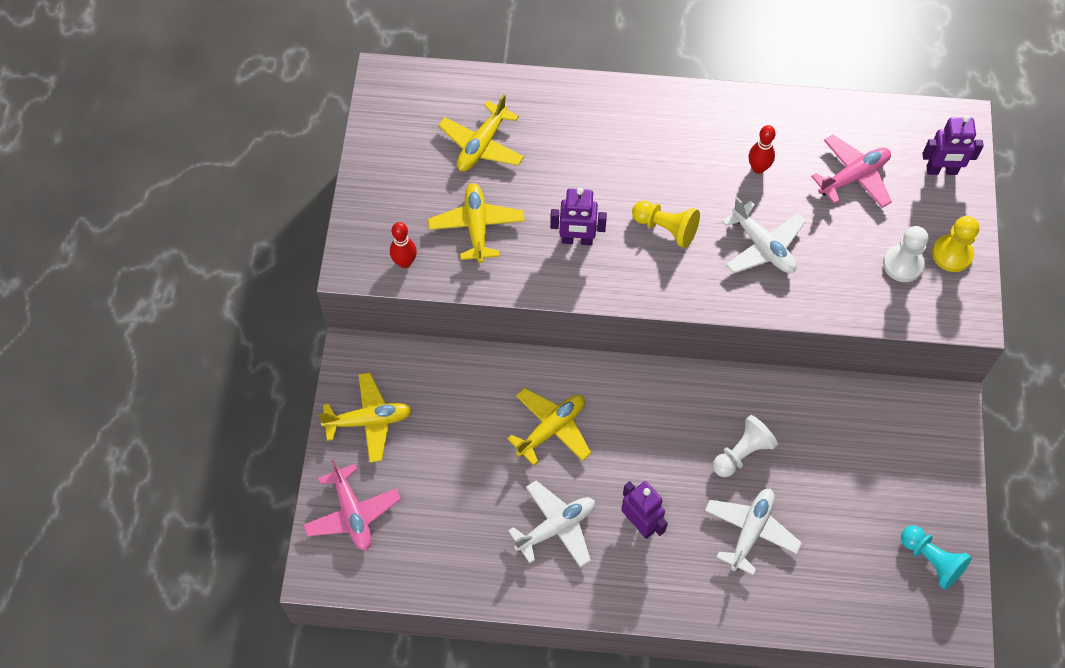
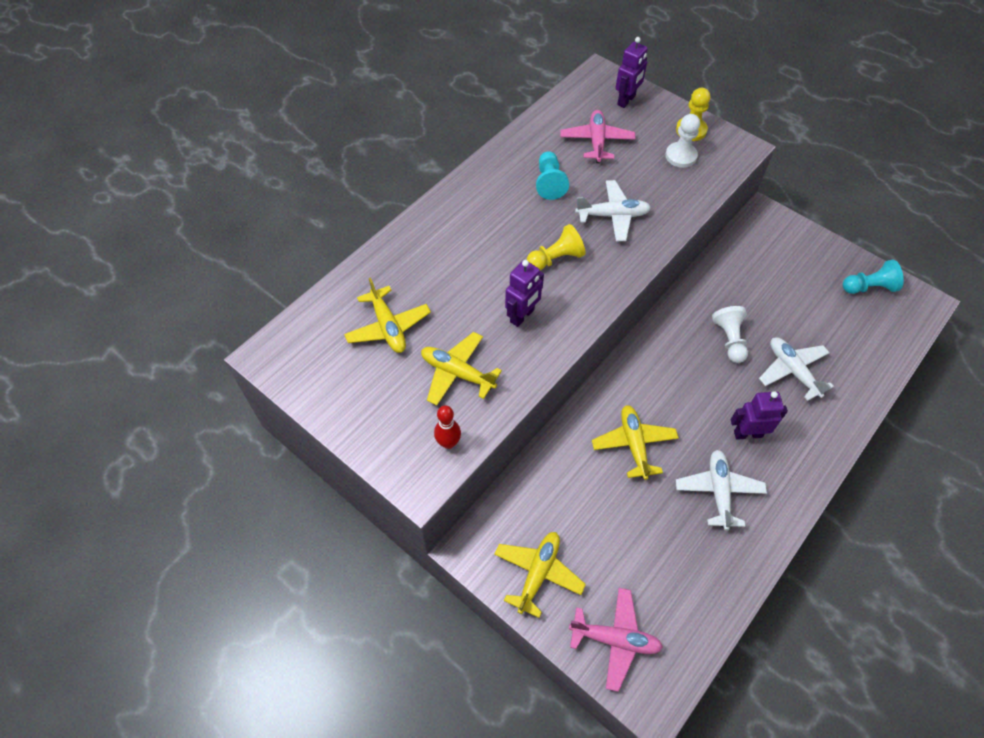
camera: 55 degrees left, 5 degrees down
red bowling pin [749,125,776,174] -> turquoise pawn [536,151,569,200]

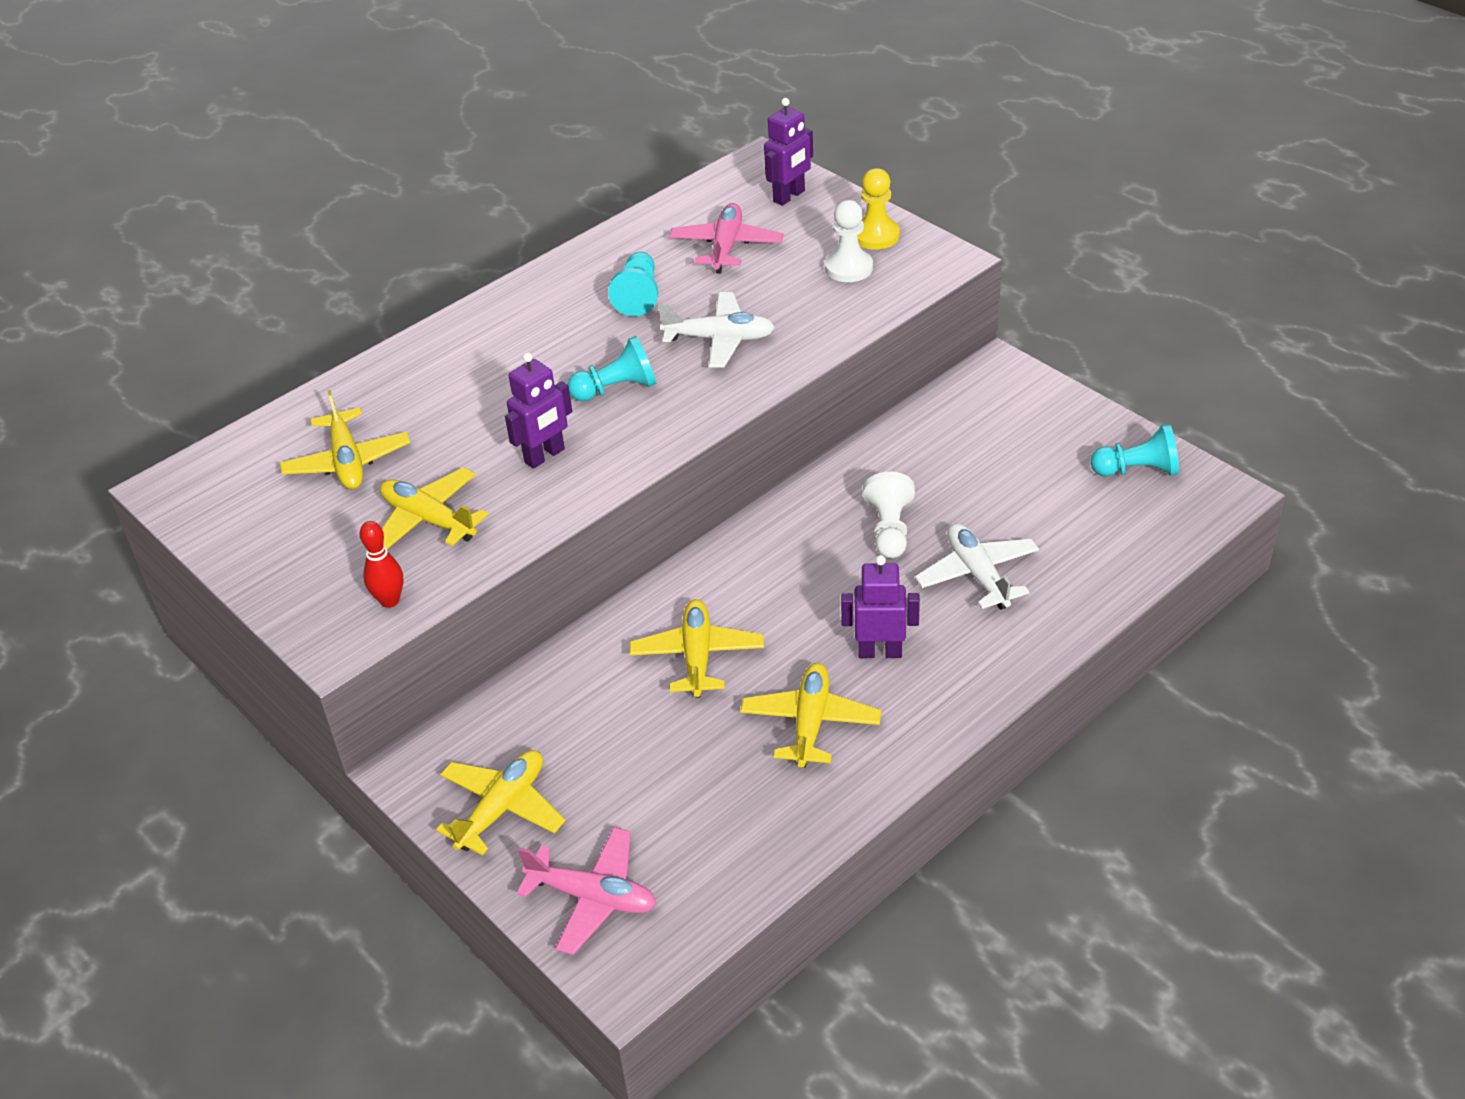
camera: 10 degrees right, 15 degrees down
yellow pawn [527,224,586,270] -> turquoise pawn [568,336,656,401]
white plane [676,450,767,531] -> yellow plane [740,663,881,768]

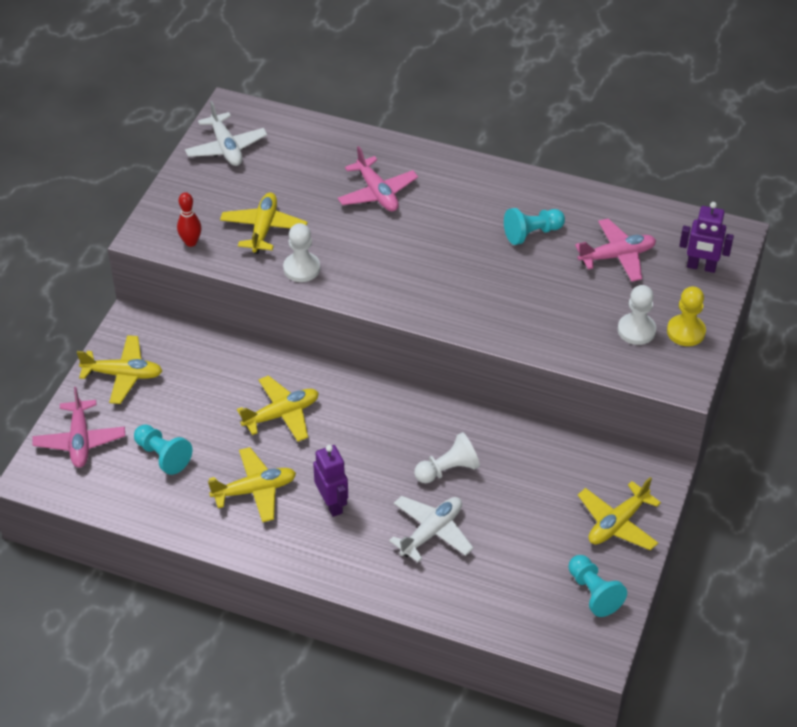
camera: 60 degrees right, 5 degrees up
yellow plane [280,390,410,489] -> yellow plane moved to [578,477,661,551]
purple robot [505,352,572,469] -> none
turquoise pawn [568,336,656,401] -> turquoise pawn moved to [134,424,192,475]
white plane [658,292,775,367] -> white plane moved to [185,101,267,166]
none -> white pawn [283,223,320,282]
none -> pink plane [338,146,418,212]

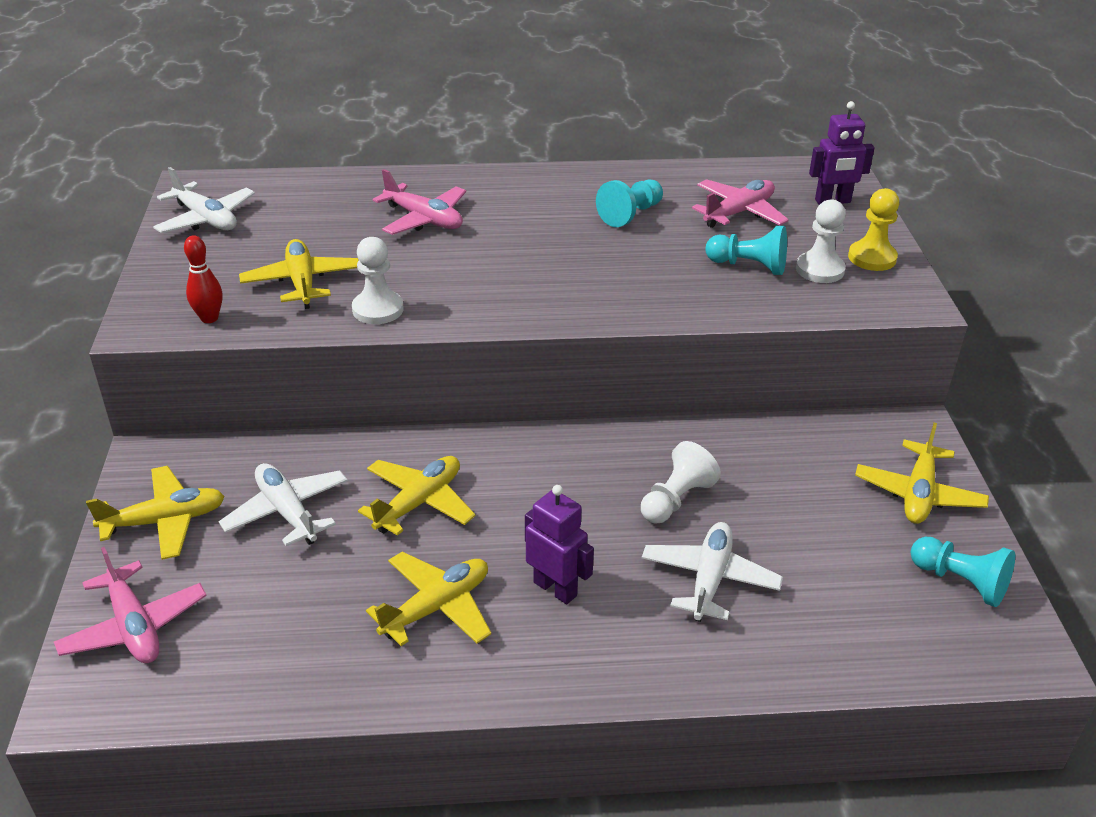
camera: 25 degrees left, 10 degrees down
turquoise pawn [134,424,192,475] -> turquoise pawn moved to [706,226,787,275]
none -> white plane [218,463,348,547]

